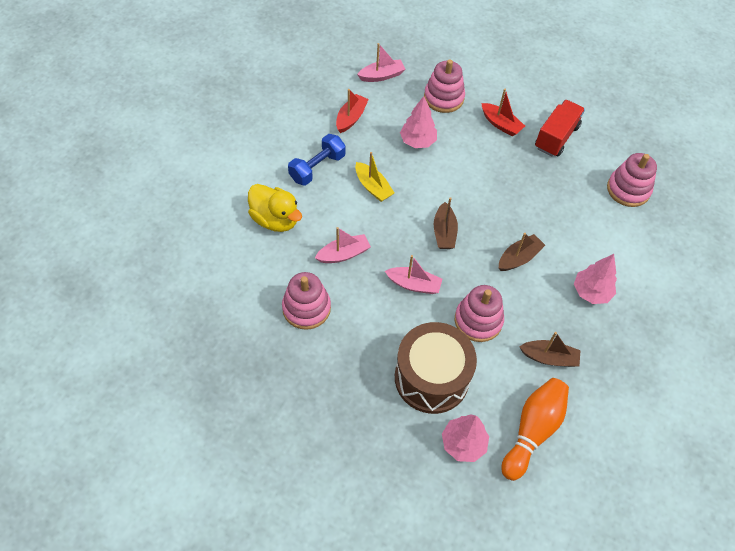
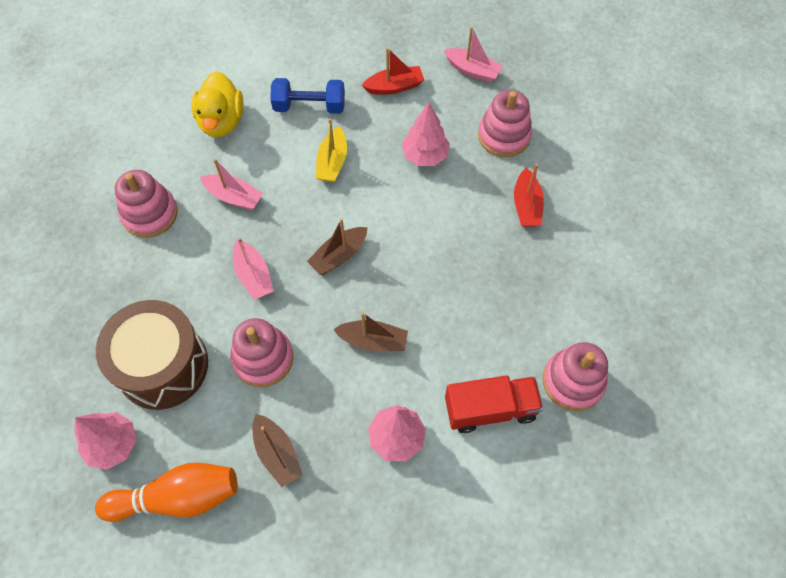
camera: 50 degrees right, 5 degrees up
red truck [535,100,585,157] -> red truck moved to [445,375,543,433]

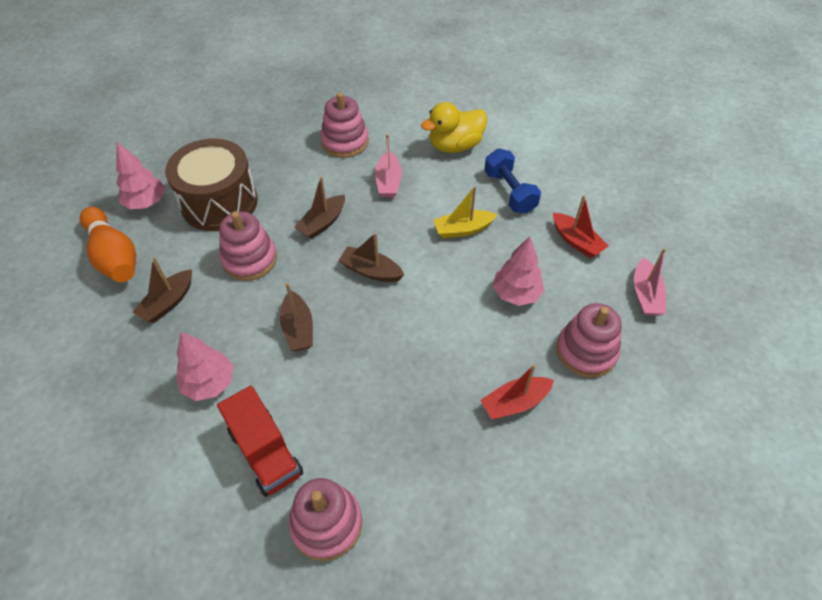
camera: 65 degrees right, 10 degrees down
pink boat [233,237,274,300] -> brown boat [294,176,345,239]

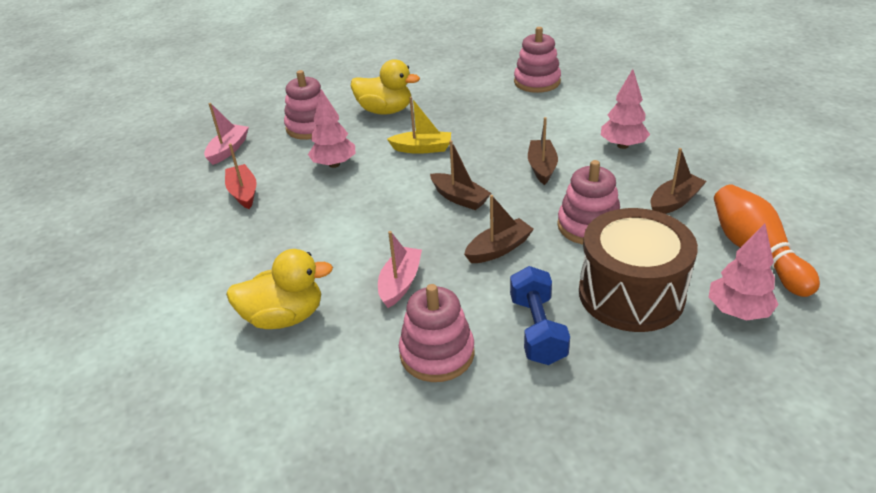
camera: 160 degrees left, 15 degrees down
red truck [217,386,303,497] -> none
yellow boat [433,186,498,238] -> yellow boat moved to [387,97,451,154]
red boat [480,364,554,420] -> yellow duck [351,59,420,115]
blue dumbbell [484,149,541,214] -> blue dumbbell moved to [510,266,570,365]

